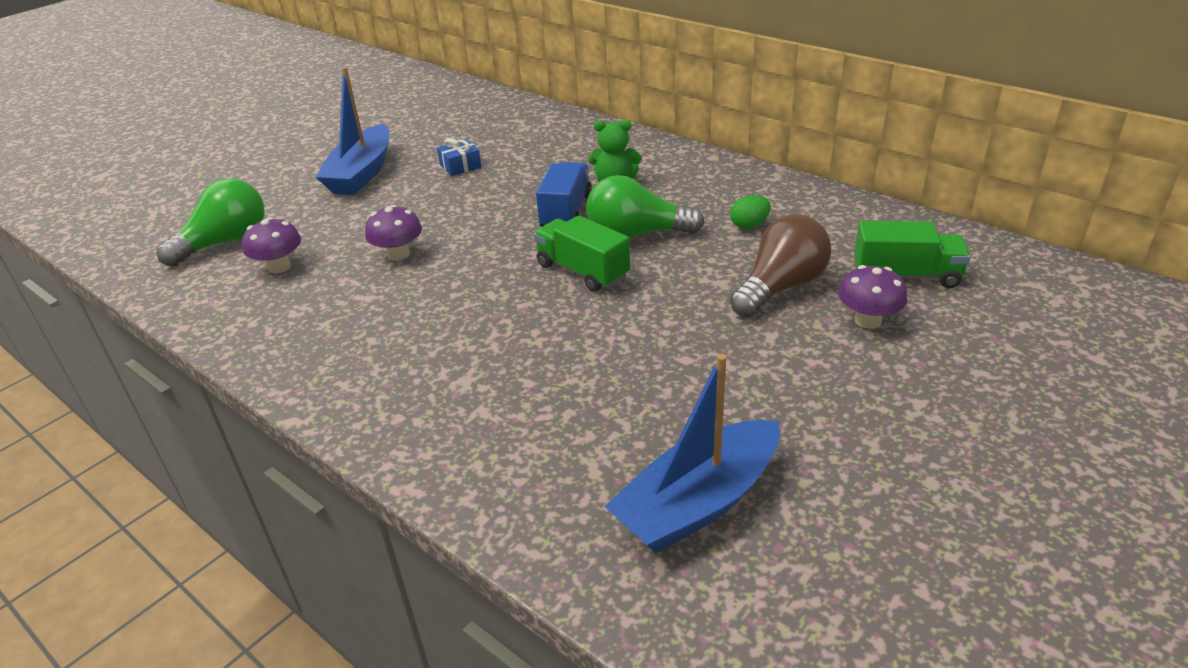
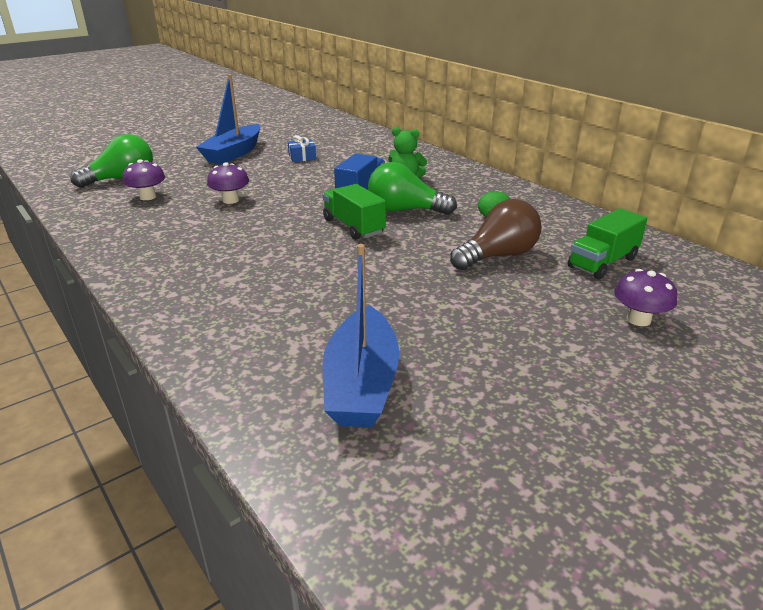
camera: 10 degrees right, 5 degrees down
blue boat [604,354,780,553] -> blue boat turned 60 degrees counterclockwise [323,244,400,428]
purple mushroom [838,265,907,329] -> purple mushroom moved to [614,269,677,326]
green truck [854,221,971,288] -> green truck turned 120 degrees clockwise [568,208,647,279]

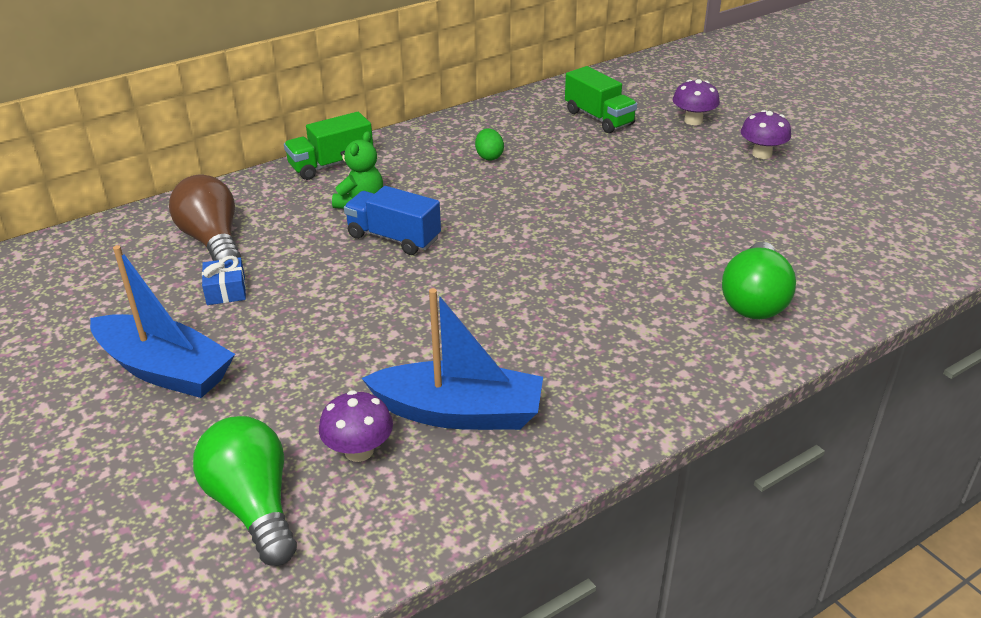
camera: 85 degrees left, 5 degrees up
purple mushroom [207,162,249,204] -> purple mushroom moved to [741,110,791,159]
green truck [323,184,386,240] -> green truck moved to [284,112,373,180]
blue boat [323,244,400,428] -> blue boat moved to [362,288,543,430]
green light bulb [368,162,457,215] -> green light bulb moved to [722,242,796,319]
brown light bulb [450,199,542,270] -> brown light bulb moved to [169,175,241,261]

